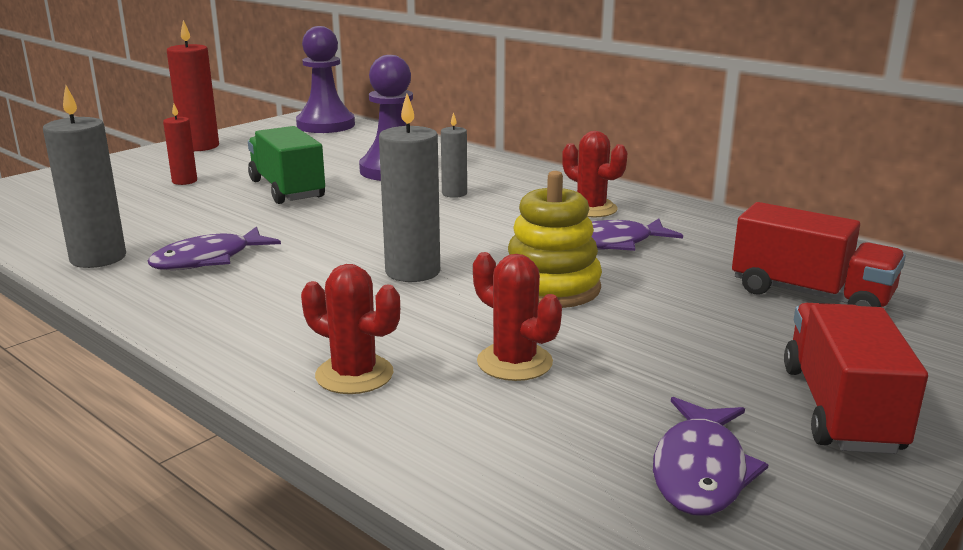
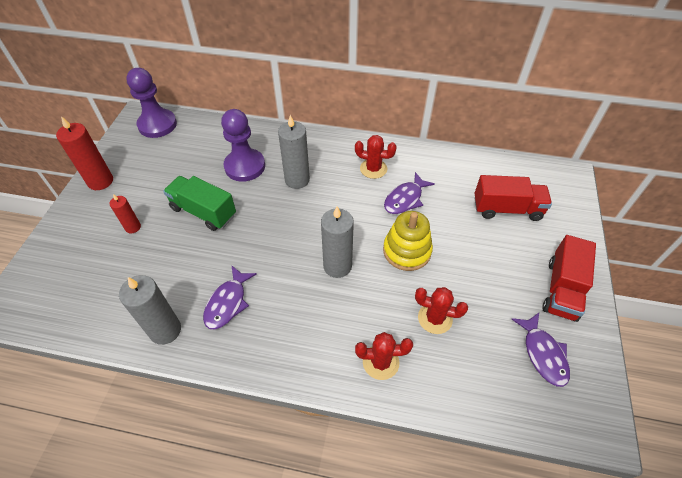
camera: 30 degrees left, 30 degrees up
grey candle [441,112,467,198] -> grey candle [278,115,310,189], size x1.75
red truck [784,303,928,454] -> red truck turned 135 degrees counterclockwise [543,235,596,322]

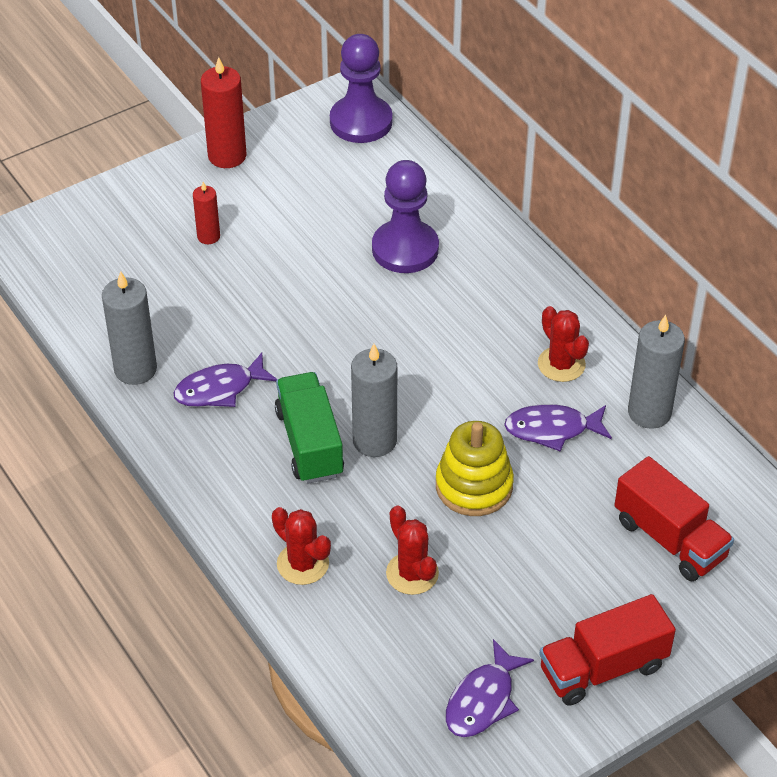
camera: 45 degrees right, 5 degrees down
green truck [163,176,236,231] -> green truck moved to [275,372,344,484]
grey candle [278,115,310,189] -> grey candle moved to [628,315,685,429]

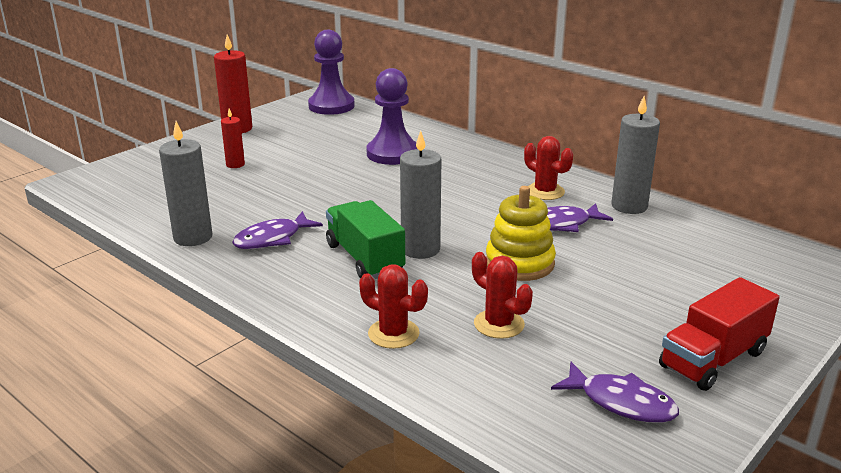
camera: 15 degrees left, 20 degrees down
purple fish [446,639,534,737] -> purple fish turned 75 degrees counterclockwise [551,362,679,423]
red truck [615,456,734,581] -> none

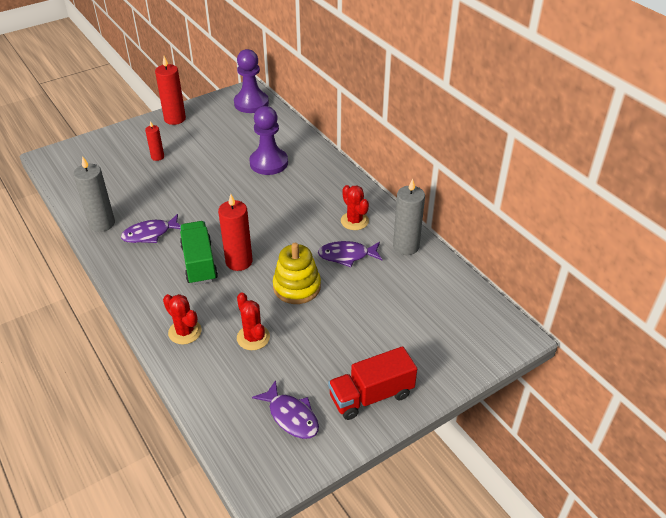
camera: 15 degrees right, 15 degrees up
grey candle [400,130,441,259] -> red candle [218,194,253,271]

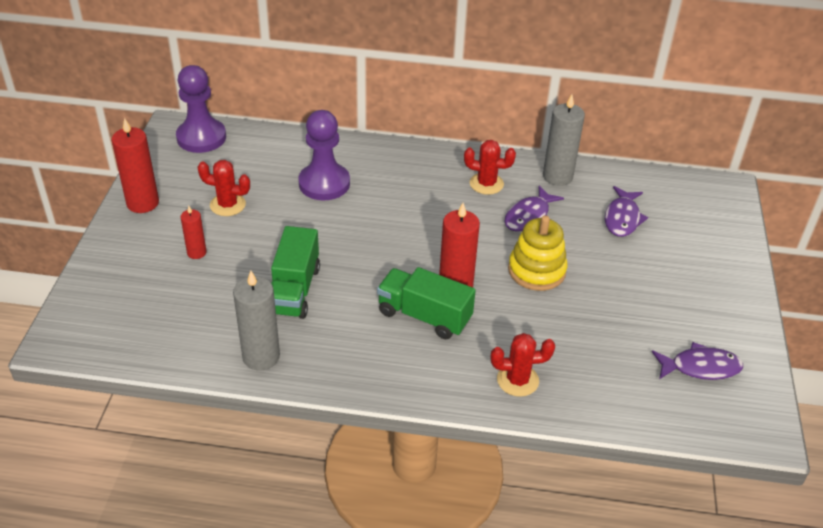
camera: 50 degrees left, 0 degrees up
purple fish [121,214,180,243] -> purple fish moved to [605,186,648,237]
red cactus [237,292,270,350] -> red cactus moved to [197,160,250,216]
red truck [328,346,417,420] -> none
none -> green truck [271,226,320,319]

